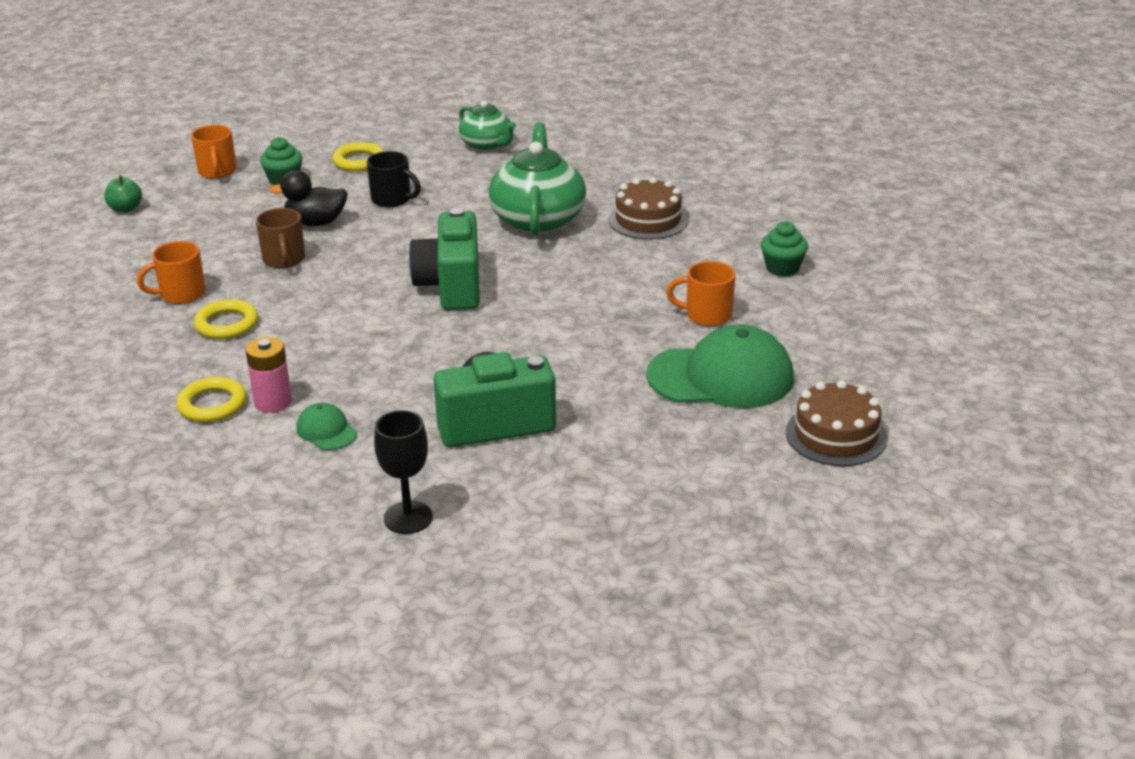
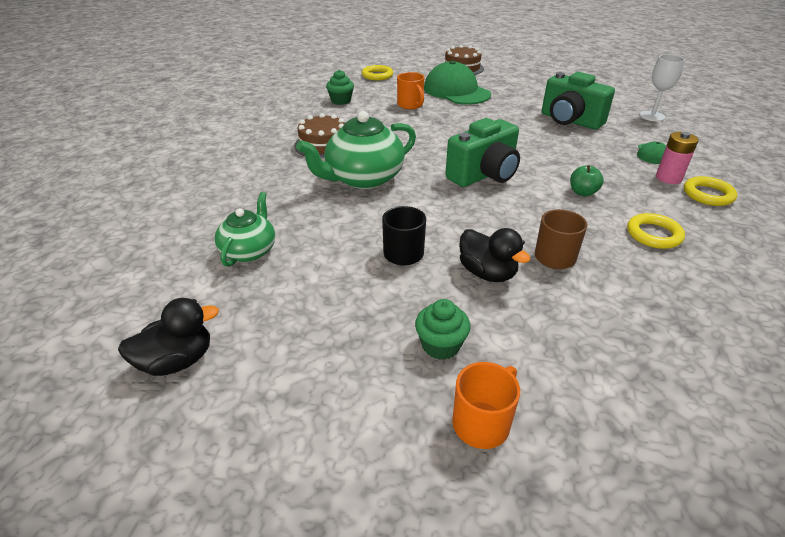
camera: 125 degrees left, 5 degrees up
green apple [105,176,142,213] -> green apple moved to [570,165,604,197]
orange mug [137,241,206,304] -> none
yellow ring [333,142,384,171] -> yellow ring moved to [362,65,393,80]
black goblet [374,410,433,534] -> white goblet [640,54,685,121]
none -> black duck [118,298,219,376]

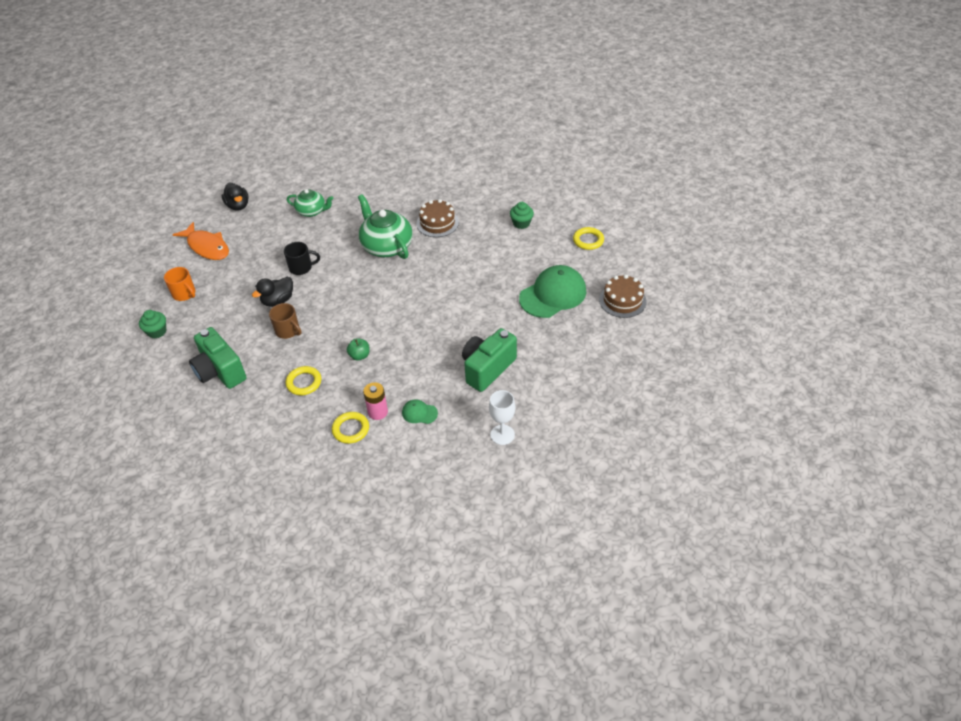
camera: 90 degrees right, 10 degrees up
orange mug [397,72,424,109] -> none
green cupcake [415,299,470,360] -> green cupcake moved to [139,310,166,339]
green camera [445,118,520,187] -> green camera moved to [189,327,247,389]
none -> orange fish [173,222,229,260]

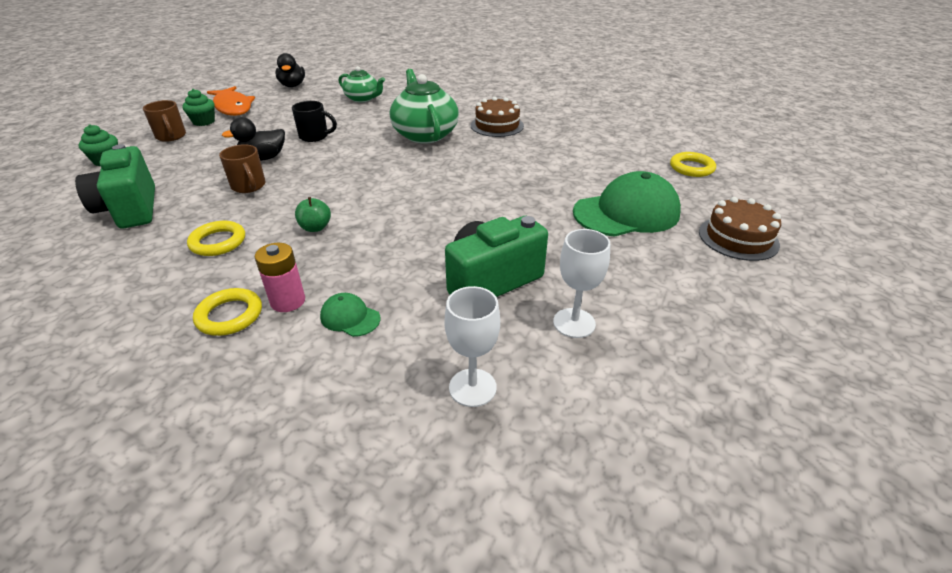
camera: 15 degrees right, 10 degrees down
orange mug [164,267,195,301] -> brown mug [143,100,186,142]
green cupcake [510,202,534,229] -> green cupcake moved to [182,89,215,126]
none -> white goblet [553,229,610,338]

